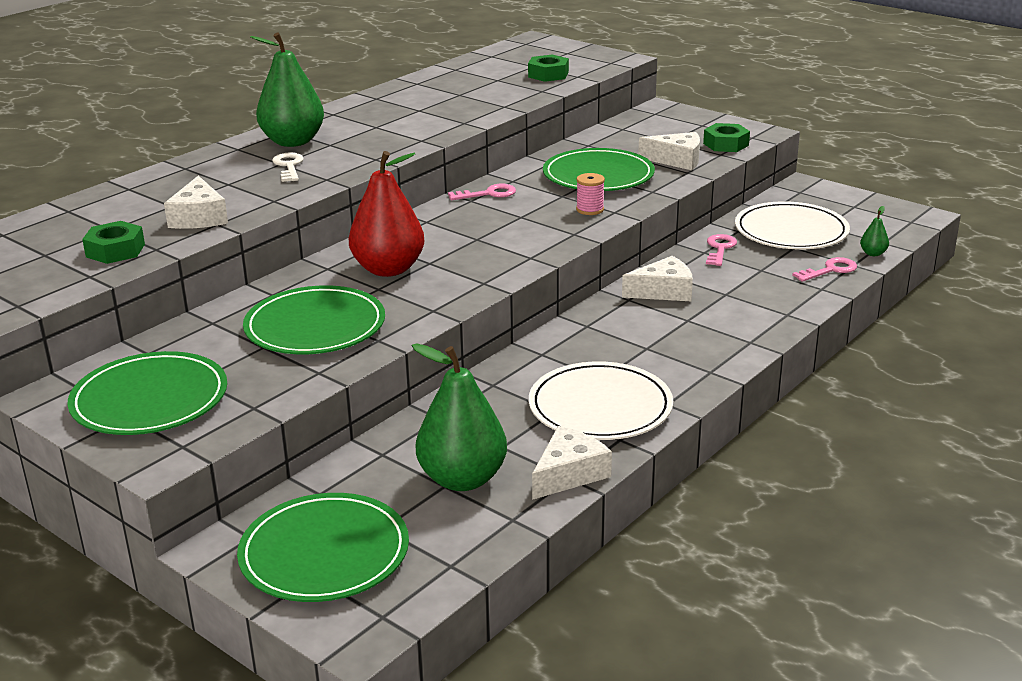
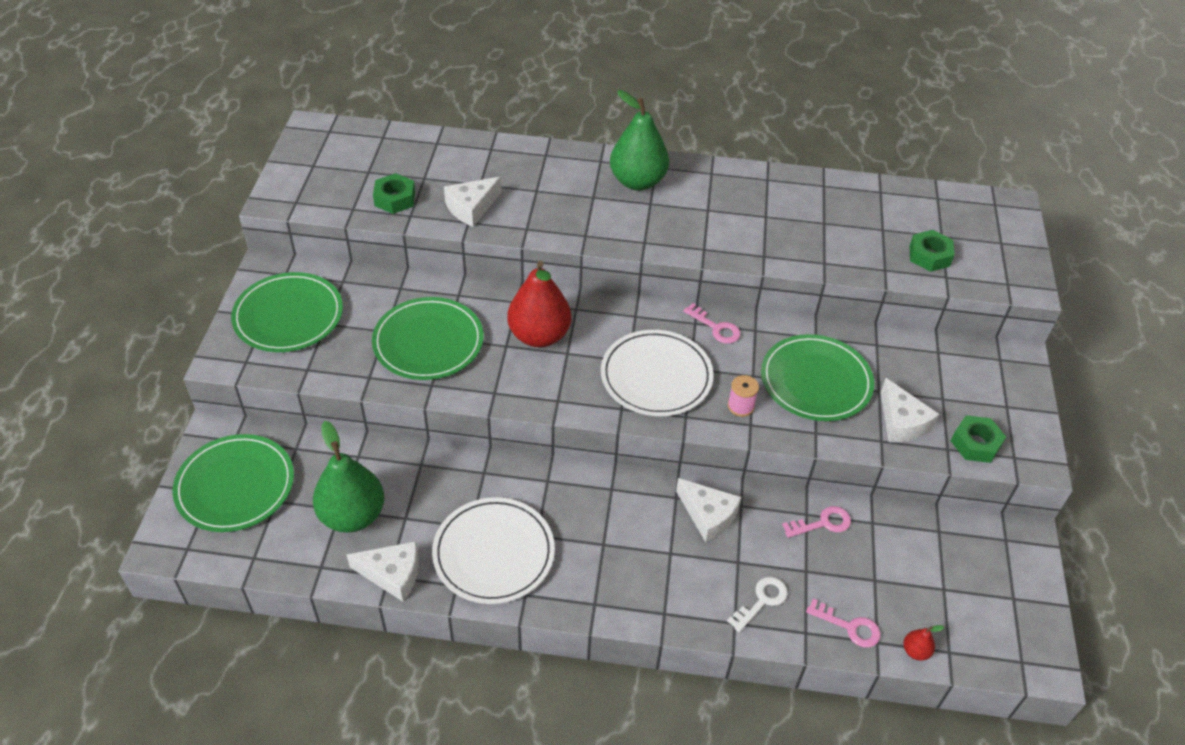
camera: 55 degrees right, 20 degrees up
white key [272,152,304,182] -> white key moved to [727,577,788,632]
white plate [735,201,850,249] -> white plate moved to [601,330,714,416]
green pear [860,206,889,256] -> red pear [903,625,944,661]

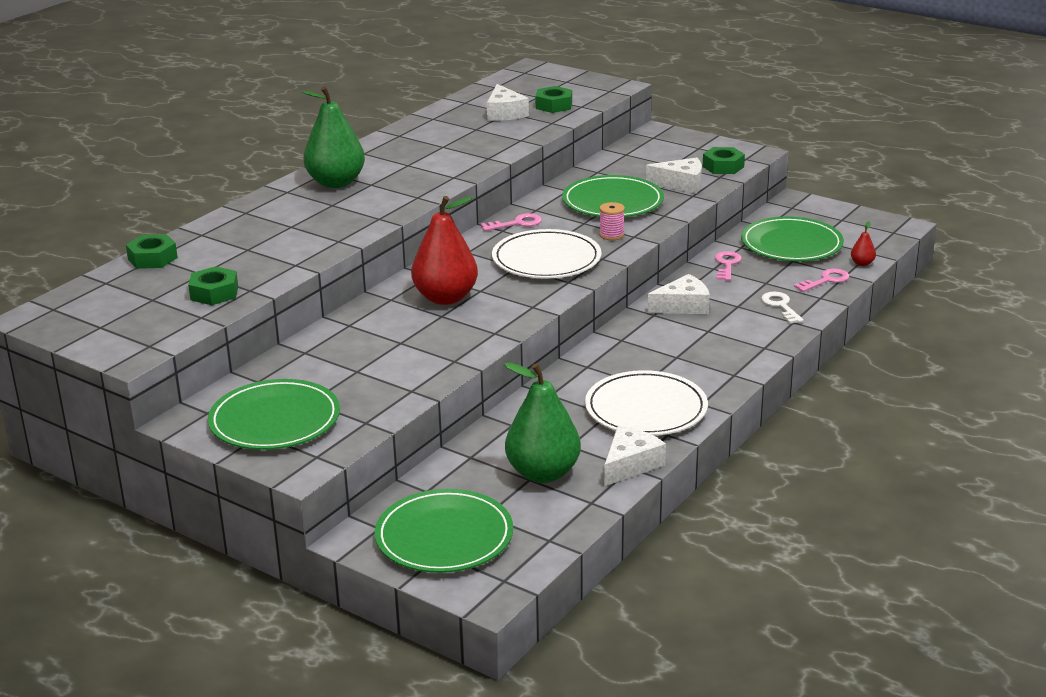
camera: 60 degrees left, 20 degrees down
green plate [372,297,483,380] -> green plate moved to [741,216,844,261]
white cheese [444,177,501,227] -> white cheese moved to [487,84,529,121]
none -> green nut [126,234,178,269]

